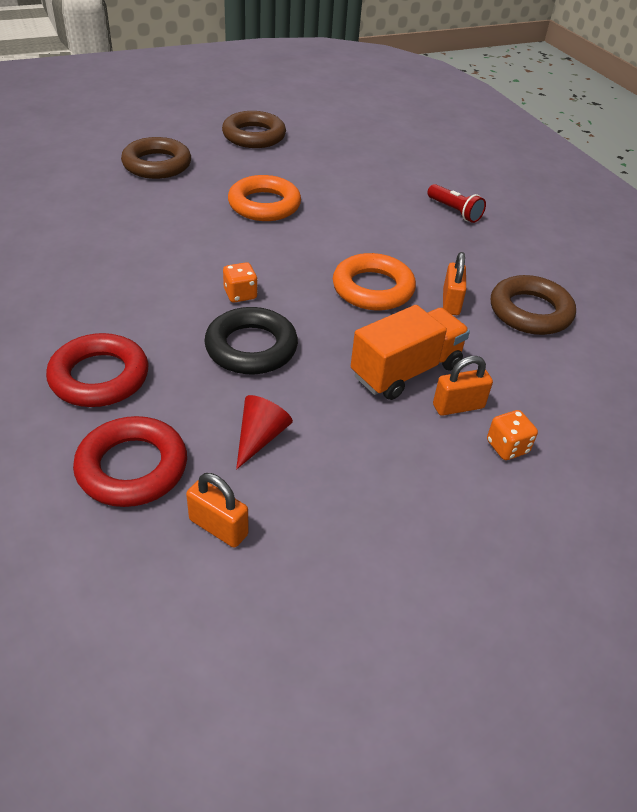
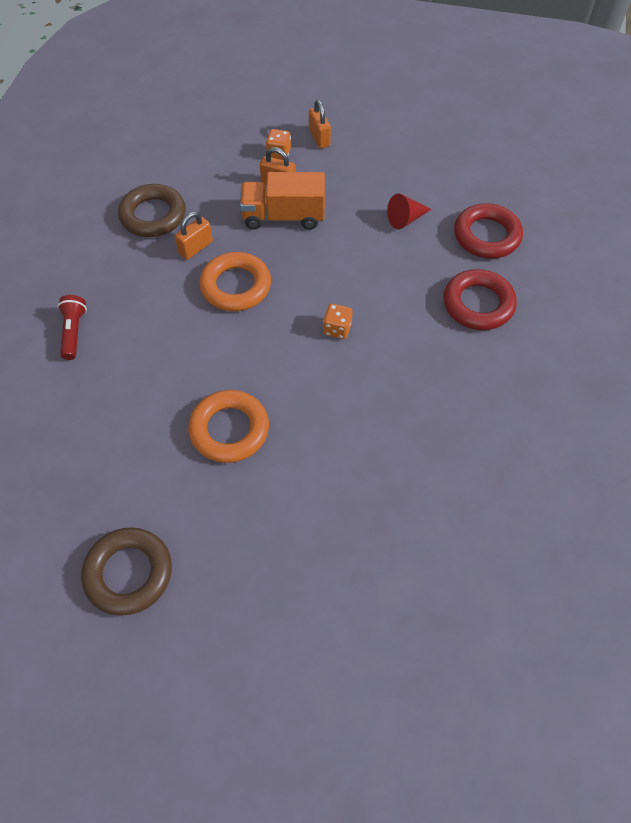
camera: 140 degrees left, 15 degrees up
brown ring [121,137,191,179] -> none
orange padlock [186,473,249,548] -> orange padlock moved to [309,100,331,148]
black ring [204,307,298,374] -> none

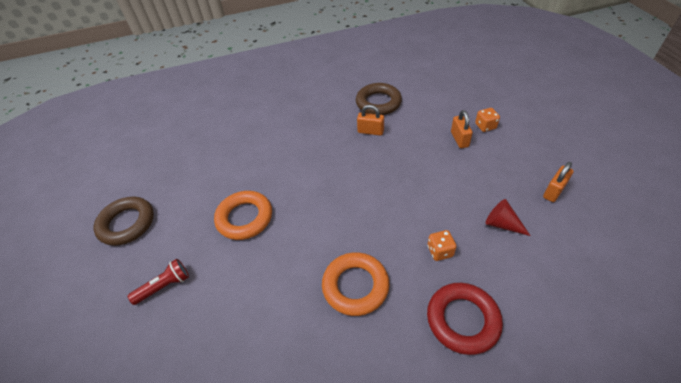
camera: 65 degrees right, 10 degrees down
red flashlight [57,295,87,360] -> red flashlight moved to [128,259,189,305]
orange ring [199,252,271,311] -> orange ring moved to [322,252,389,316]
orange truck [240,172,325,230] -> none
orange padlock [309,100,331,148] -> orange padlock moved to [543,162,574,202]
orange dice [323,304,353,339] -> orange dice moved to [427,230,456,261]
red ring [454,203,523,259] -> none

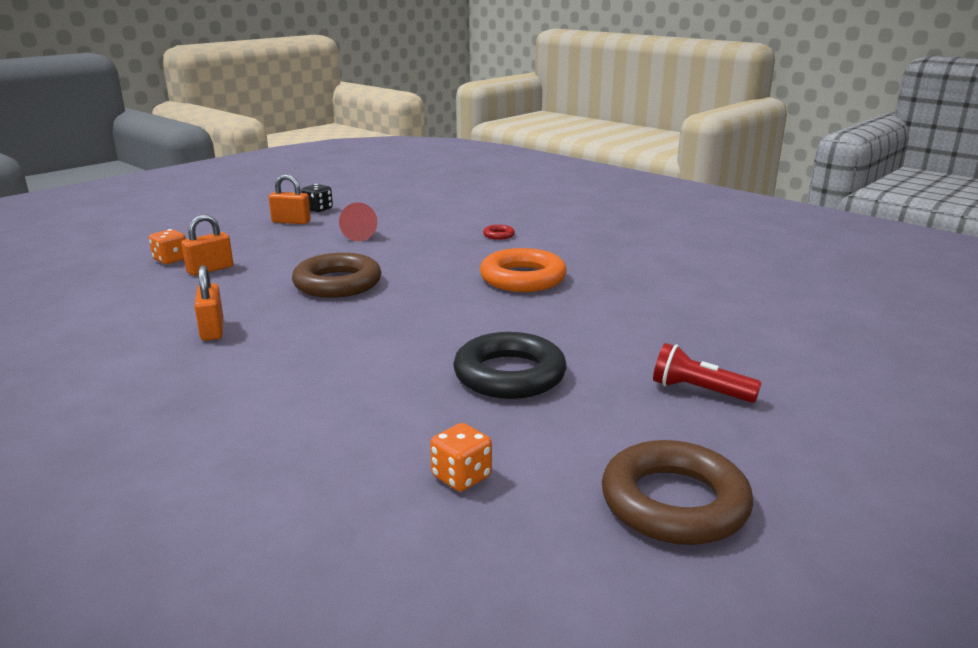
camera: 125 degrees left, 25 degrees down
orange ring [214,191,272,240] -> black ring [453,332,566,399]
brown ring [356,83,402,115] -> brown ring moved to [292,253,382,298]
orange dice [427,230,456,261] -> orange dice moved to [430,423,492,492]
red ring [427,283,503,355] -> red ring [483,225,515,240], size x0.42
none -> black dice [301,184,333,212]

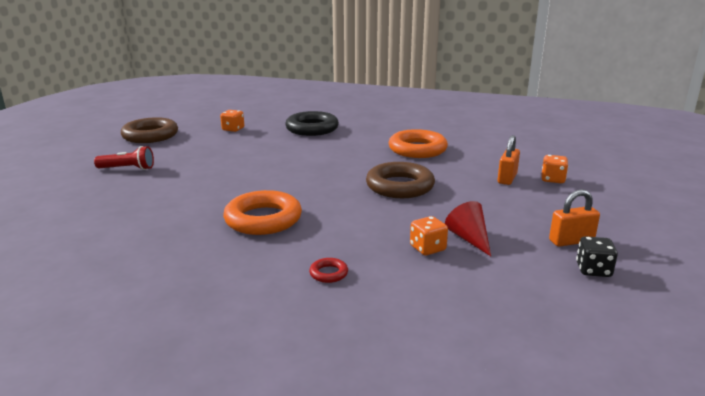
camera: 155 degrees right, 0 degrees up
orange padlock [195,265,223,341] -> orange ring [389,129,448,158]
black ring [453,332,566,399] -> black ring moved to [285,111,339,136]
none -> orange dice [410,216,448,255]

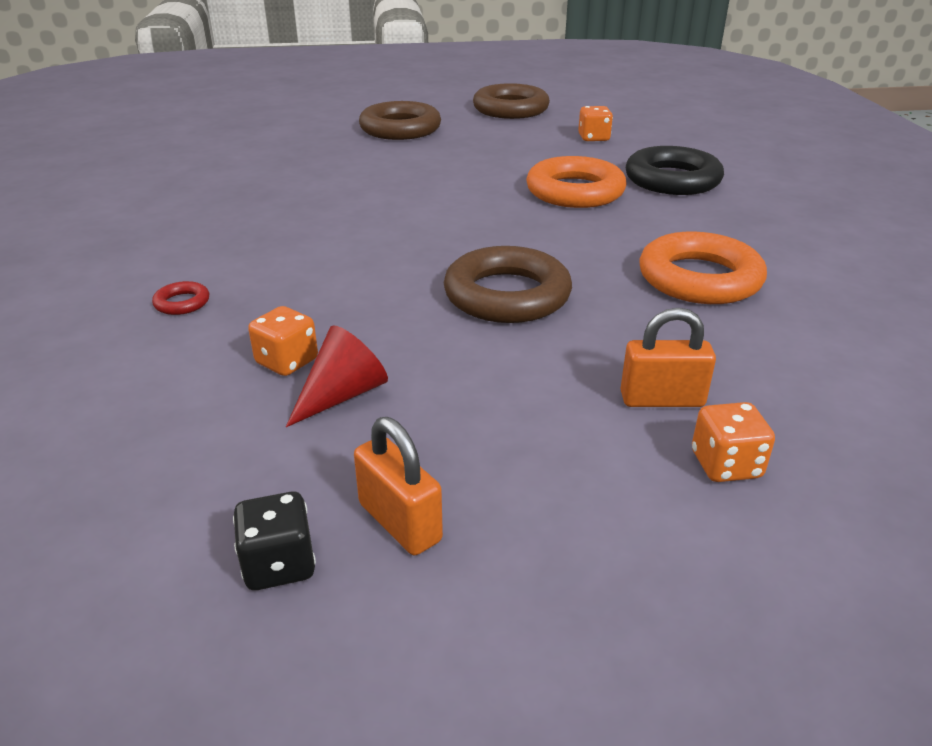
camera: 65 degrees right, 10 degrees up
red flashlight [94,146,154,170] -> brown ring [359,101,441,140]
orange ring [223,190,302,235] -> orange ring moved to [526,156,626,208]

